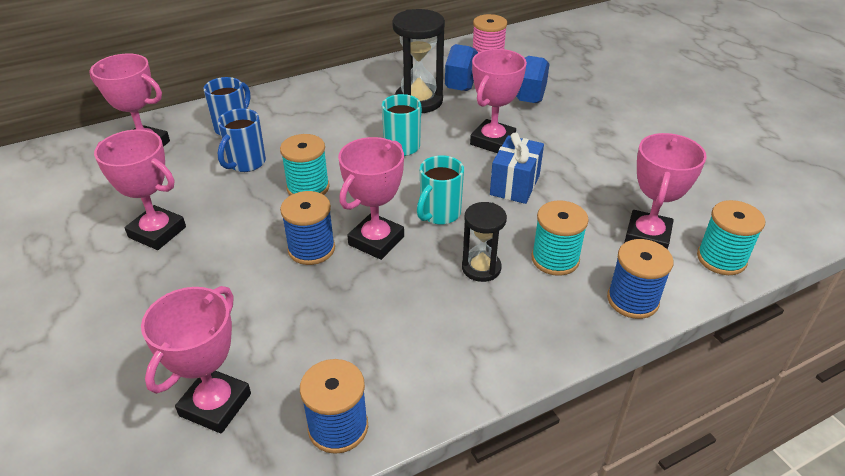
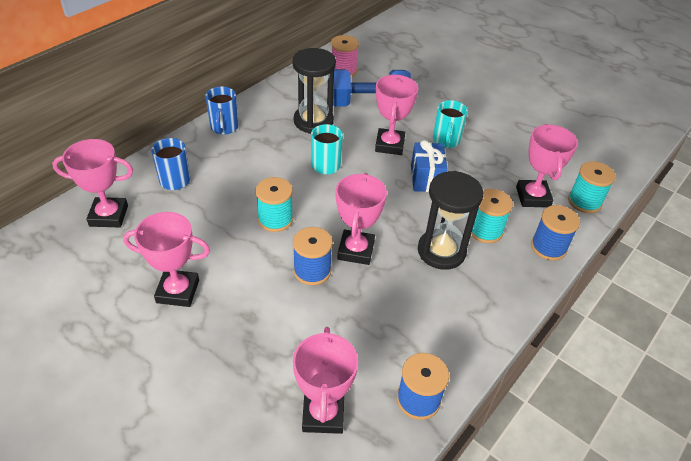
camera: 25 degrees left, 5 degrees up
blue mug [218,108,266,172] -> blue mug moved to [205,87,238,135]
turquoise mug [417,155,464,225] -> turquoise mug moved to [433,100,468,148]
black hourglass [462,202,507,282] -> black hourglass [418,171,483,270], size x1.64

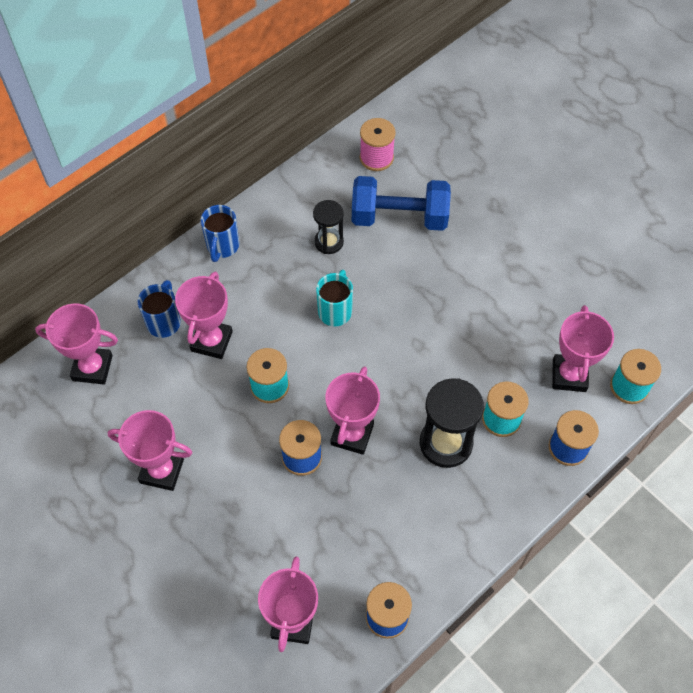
camera: 10 degrees right, 15 degrees up
black hourglass [292,48,336,134] -> black hourglass [313,200,344,254], size x0.61
pink trophy [375,75,418,155] -> pink trophy moved to [175,272,233,359]
blue gift [411,140,448,192] -> none
turquoise mug [433,100,468,148] -> none

